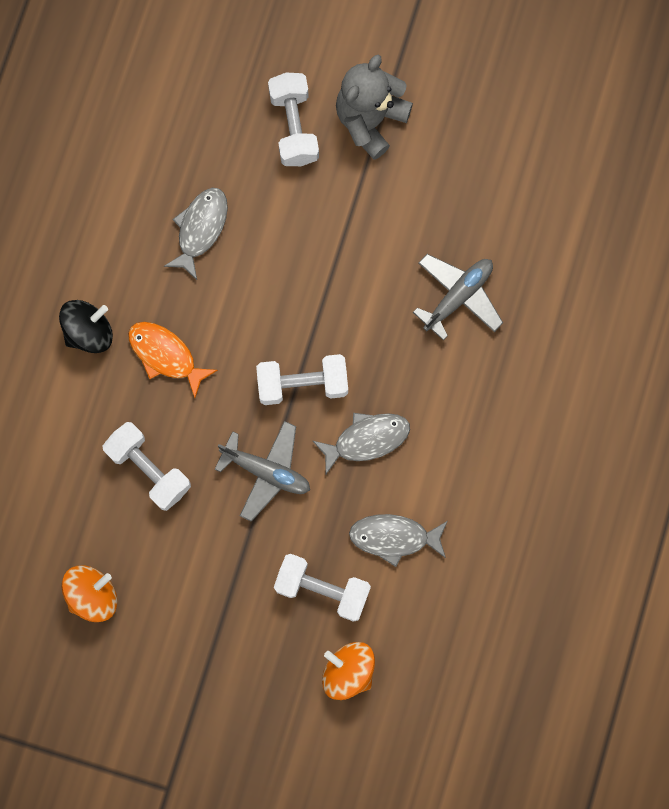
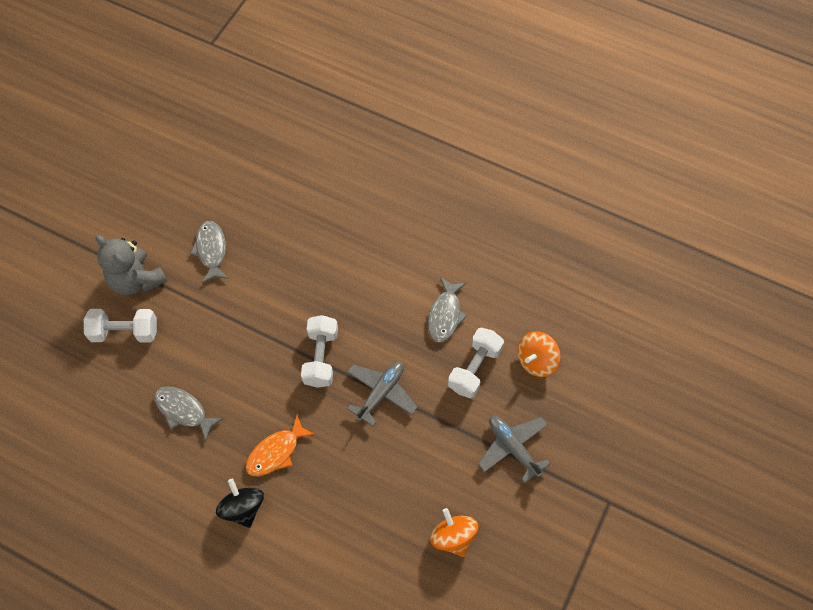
camera: 80 degrees left, 15 degrees down
white dumbbell [102,422,191,511] -> none
grey fish [313,413,410,474] -> grey fish moved to [190,221,229,283]
grey plane [413,254,503,340] -> grey plane moved to [478,416,550,483]

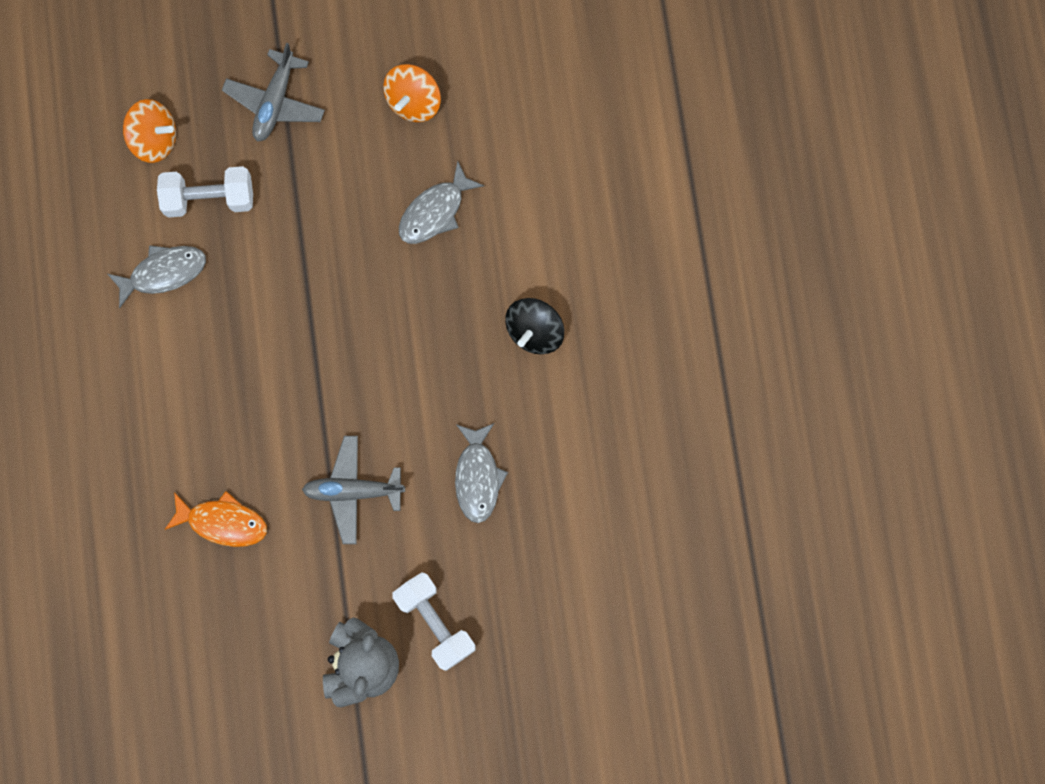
camera: 125 degrees left, 15 degrees up
grey fish [190,221,229,283] -> grey fish moved to [399,161,484,244]
orange fish [246,415,316,476] -> orange fish moved to [164,491,267,547]
white dumbbell [301,315,338,388] -> none
grey plane [347,361,417,427] -> grey plane moved to [302,436,405,544]

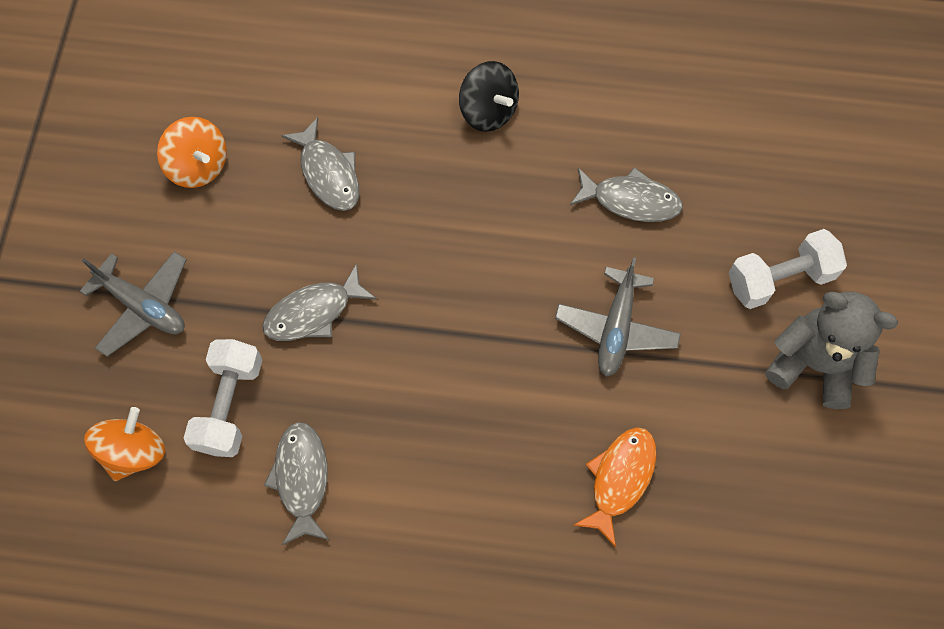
camera: 75 degrees left, 10 degrees down
none -> grey fish [262,263,377,341]

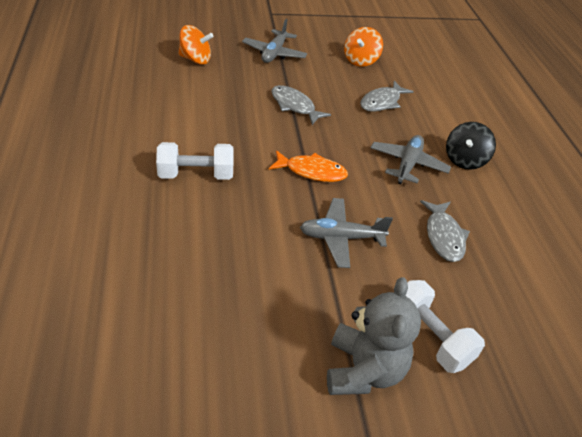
camera: 70 degrees right, 25 degrees down
white dumbbell [184,339,262,457] -> white dumbbell moved to [156,142,233,180]
grey fish [264,422,329,545] -> none
orange fish [573,427,657,548] -> orange fish moved to [269,150,348,182]
none -> grey plane [371,135,451,184]

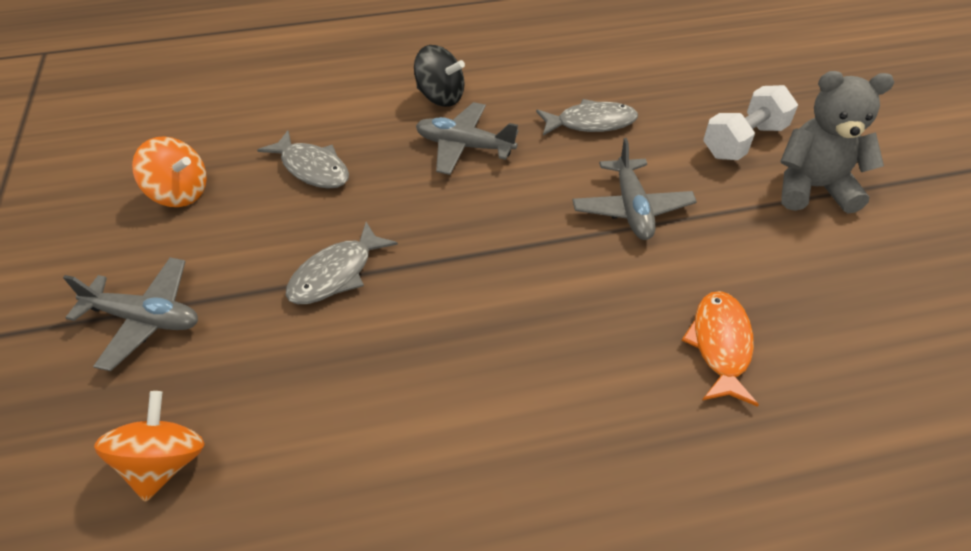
camera: 90 degrees left, 5 degrees up
white dumbbell [156,142,233,180] -> none
orange fish [269,150,348,182] -> orange fish moved to [682,291,759,407]

